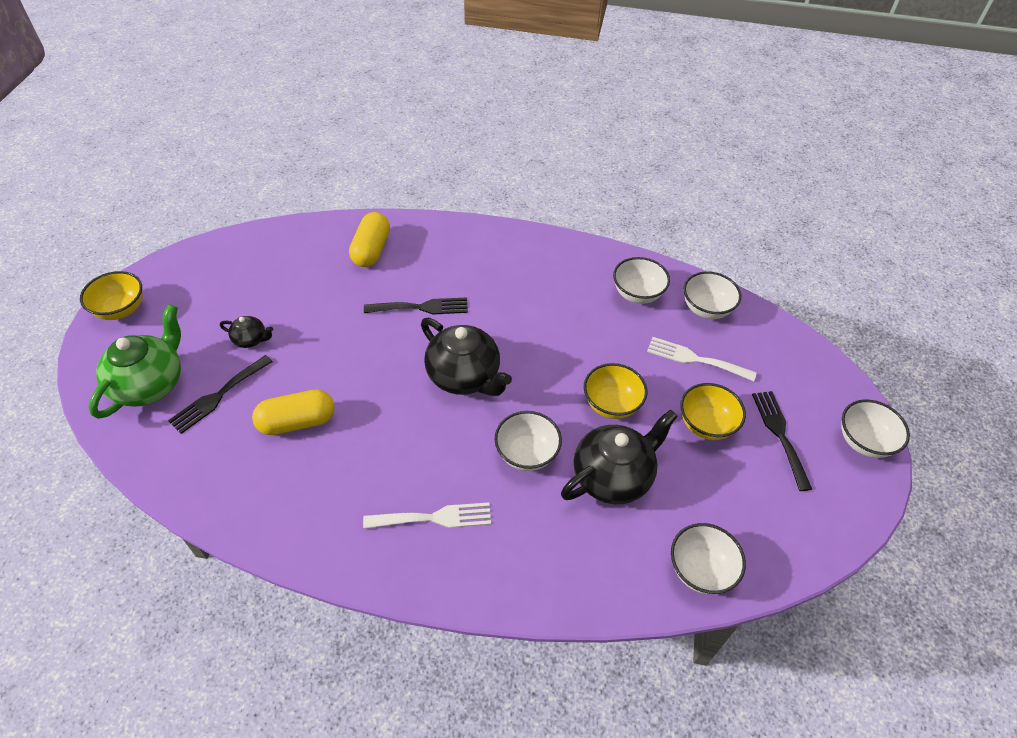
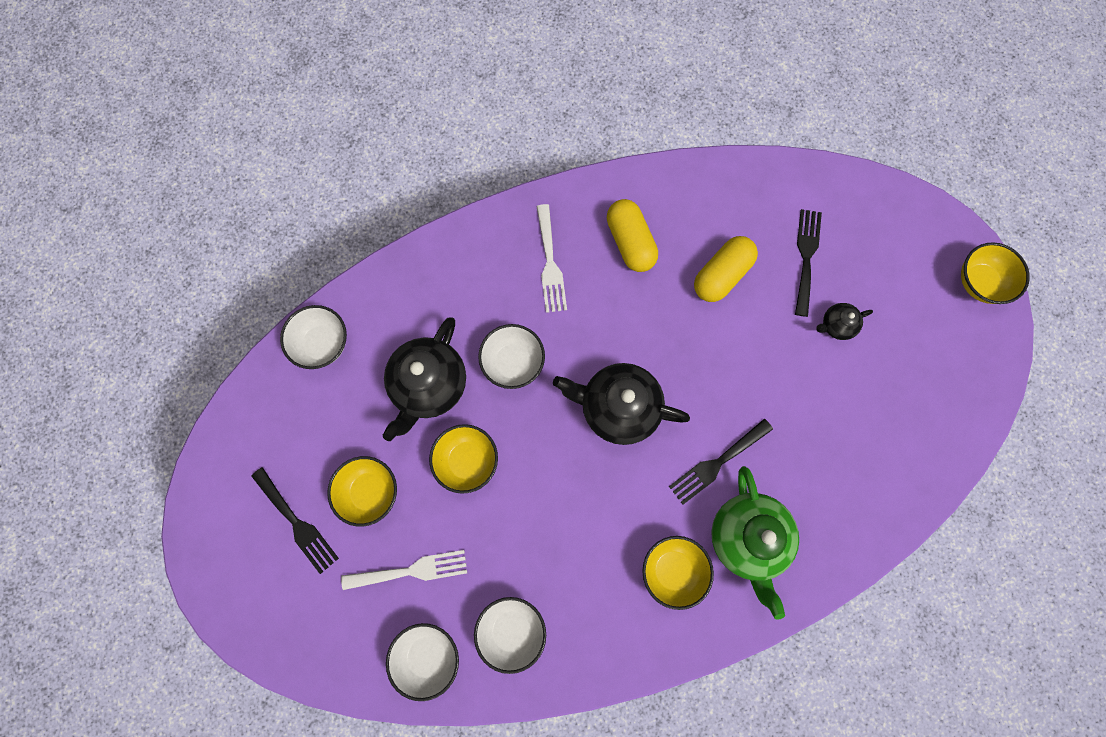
camera: 150 degrees right, 25 degrees up
green teapot [89,304,181,419] -> green teapot moved to [711,466,799,620]
yellow capsule [349,212,390,267] -> yellow capsule moved to [607,199,658,272]
white fork [363,502,491,529] -> white fork turned 60 degrees counterclockwise [536,204,567,313]
white bowl [841,399,910,458] -> none
none -> yellow bowl [642,536,714,610]

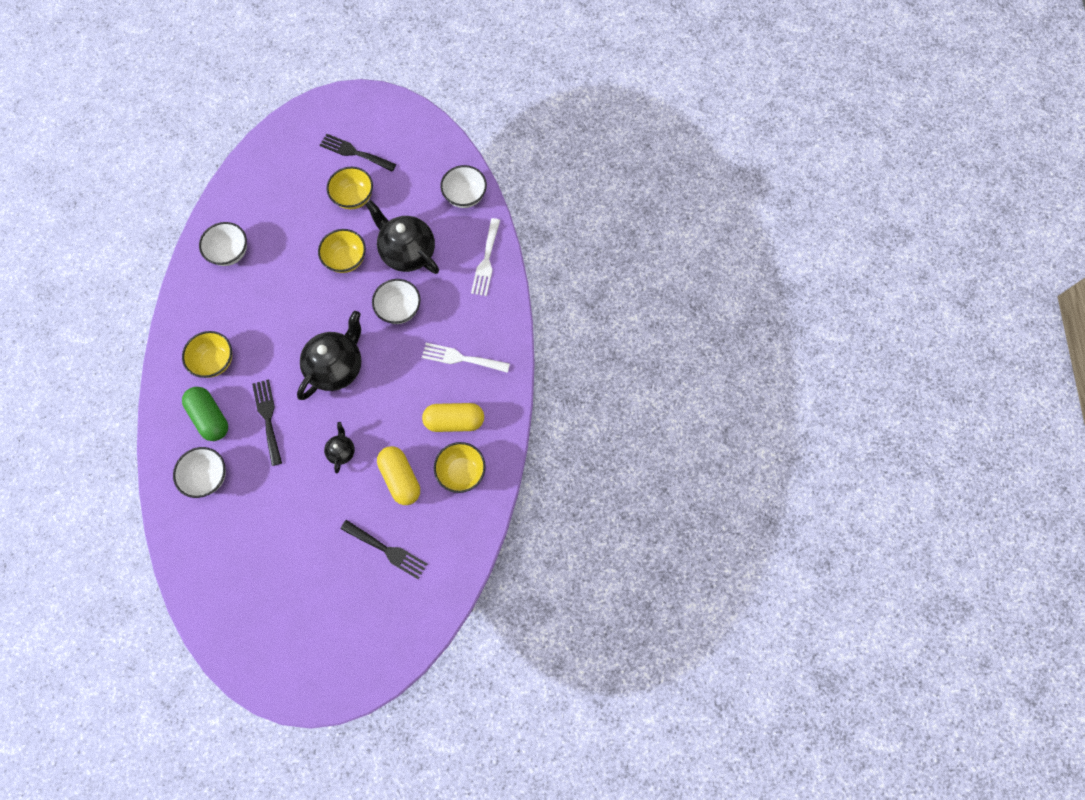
camera: 110 degrees right, 5 degrees down
black fork [251,467,339,574] -> black fork turned 45 degrees clockwise [320,134,396,171]
white fork [341,550,467,590] -> white fork moved to [471,218,500,296]
white bowl [386,623,459,701] -> white bowl moved to [173,447,226,498]
green teapot [711,466,799,620] -> green capsule [182,387,228,441]
black teapot [816,303,873,340] -> black teapot moved to [324,422,355,474]
yellow bowl [961,242,1030,304] -> yellow bowl moved to [434,442,486,493]

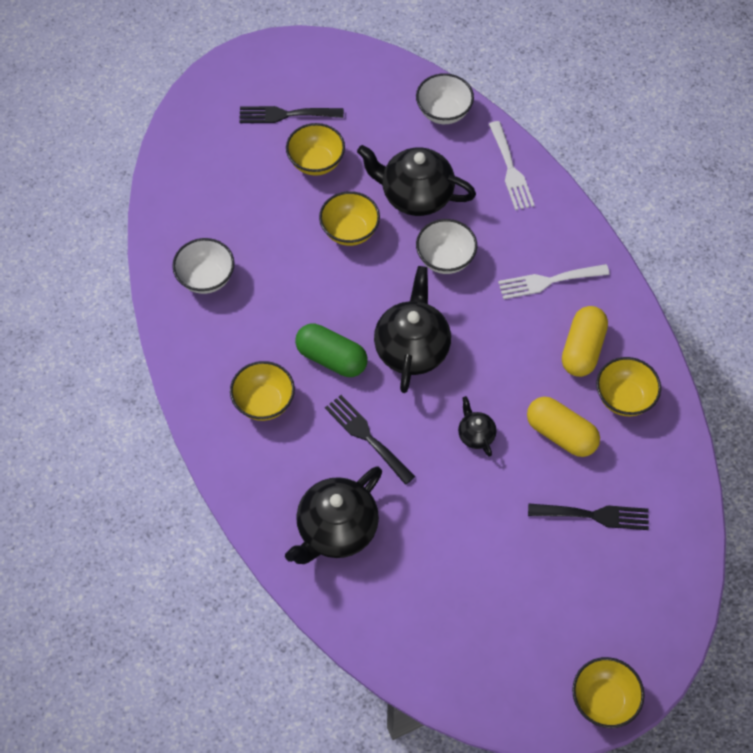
camera: 25 degrees left, 10 degrees down
white bowl [173,447,226,498] -> black teapot [285,466,382,564]
green capsule [182,387,228,441] -> green capsule moved to [295,323,368,377]
yellow capsule [422,403,484,432] -> yellow capsule turned 45 degrees counterclockwise [562,306,608,377]
none -> yellow bowl [572,657,644,728]

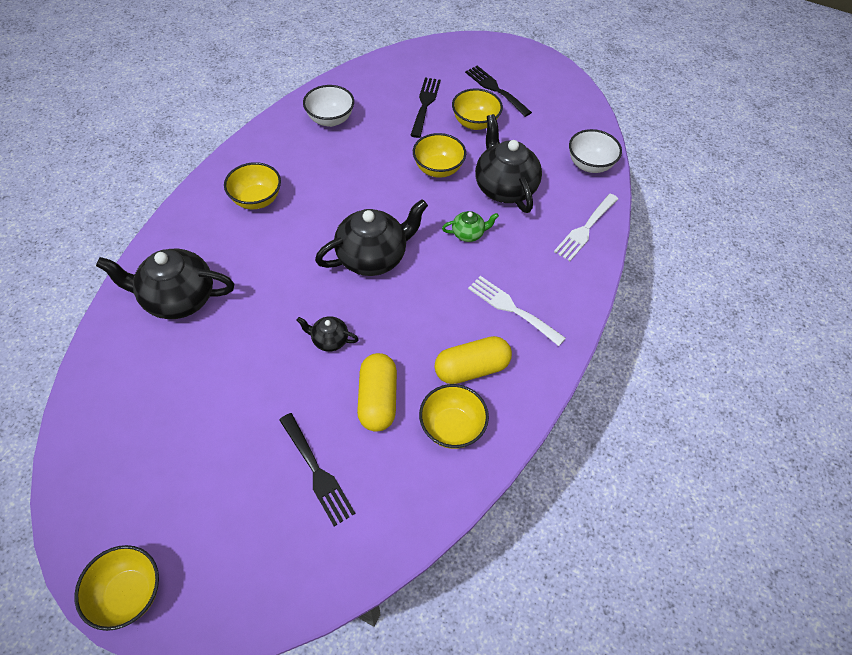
camera: 50 degrees right, 5 degrees down
green capsule [295,323,368,377] -> none
black fork [325,395,416,485] -> black fork moved to [410,77,441,138]
white bowl [416,219,477,274] -> green teapot [442,211,499,242]
black teapot [458,396,496,457] -> black teapot turned 105 degrees counterclockwise [296,316,359,352]

